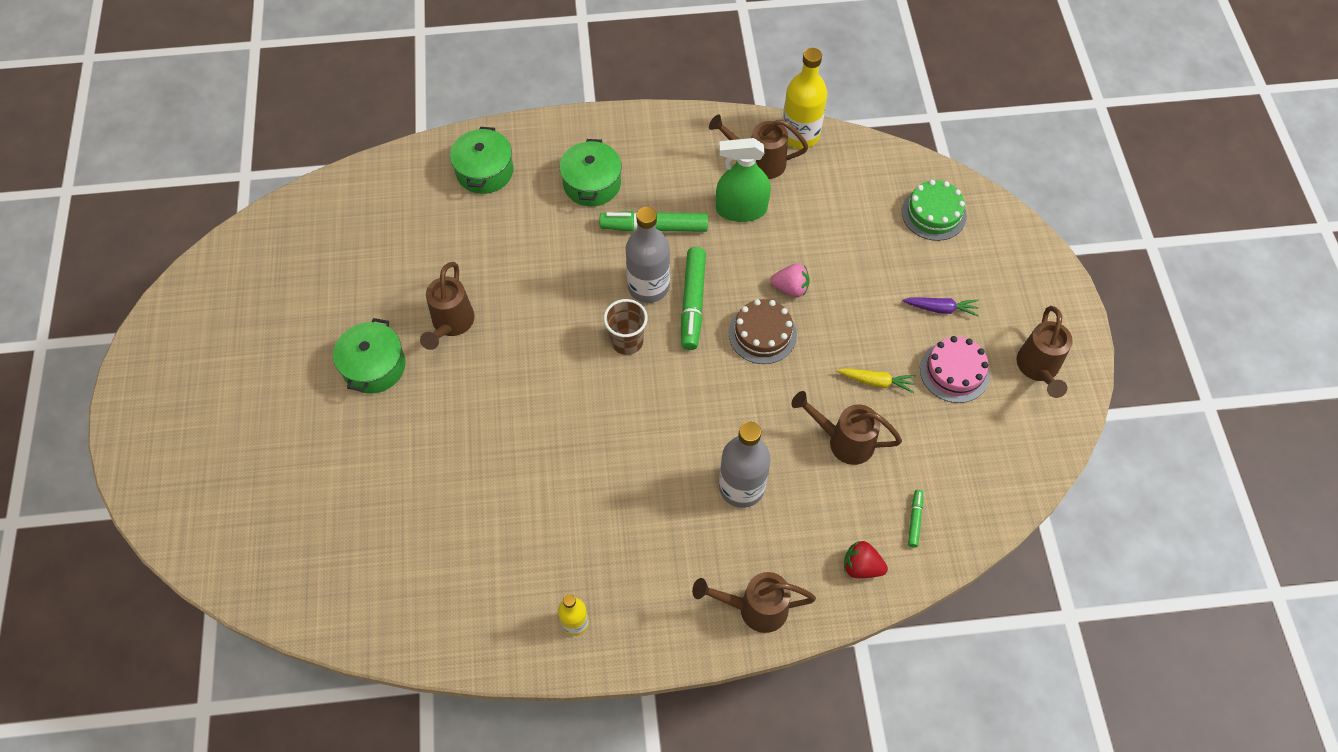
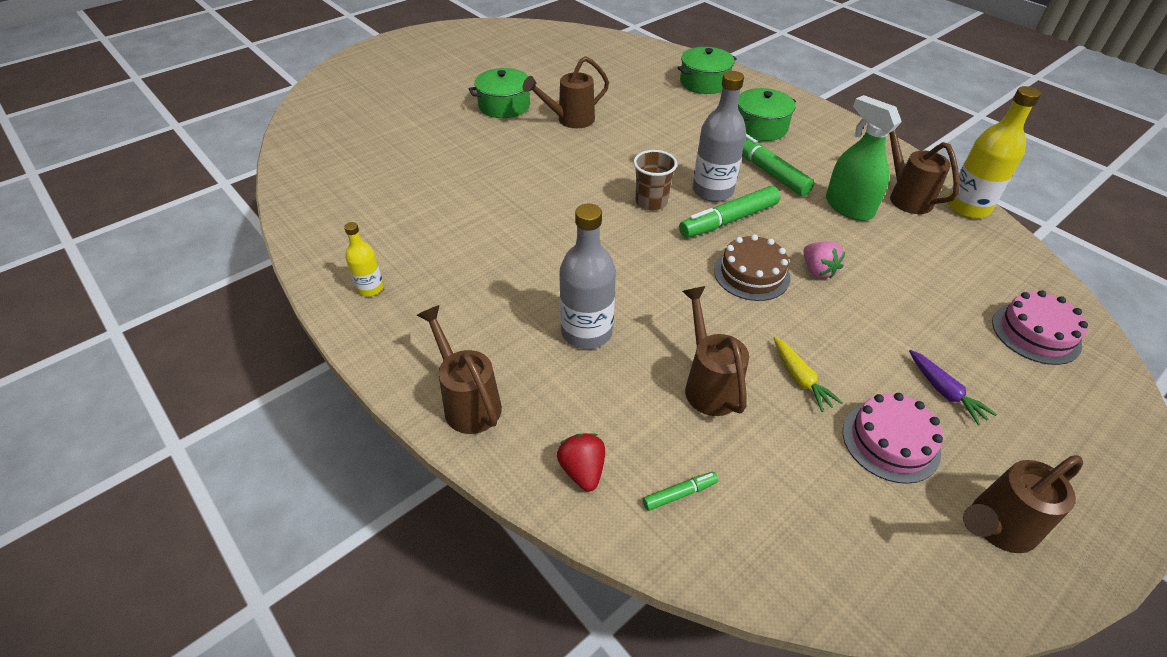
camera: 55 degrees right, 15 degrees down
green cake [902,180,967,241] -> pink cake [992,290,1088,365]

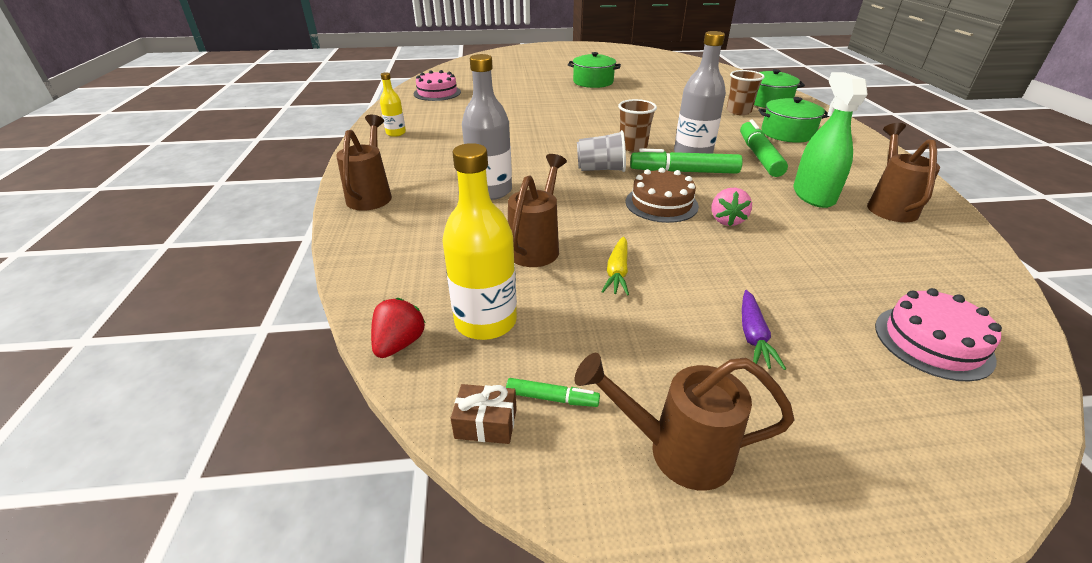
camera: 35 degrees right, 10 degrees down
brown watering can [523,56,609,128] -> none
red strawberry [557,433,605,491] -> red strawberry moved to [371,298,425,358]
green marker [643,472,718,511] -> green marker moved to [506,378,600,407]
pink cake [843,393,943,484] -> pink cake moved to [414,70,461,101]
yellow bottle [947,86,1041,219] -> yellow bottle moved to [442,143,517,340]
none -> brown gift [451,384,517,444]
none -> grey cup [577,130,626,172]
none -> brown cup [727,70,765,115]

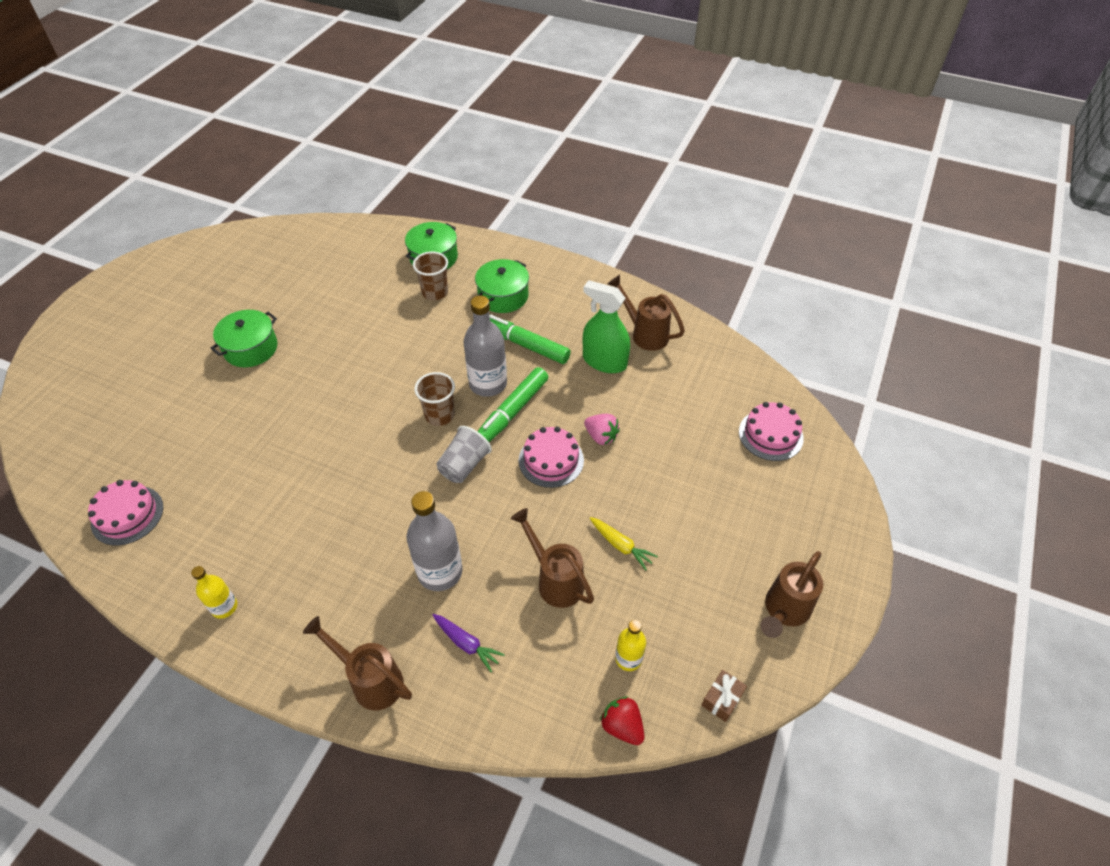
camera: 60 degrees left, 15 degrees up
yellow bottle [442,143,517,340] -> yellow bottle [615,620,646,671], size x0.56
green marker [506,378,600,407] -> none
brown cake [625,168,699,223] -> pink cake [519,427,584,488]
purple carrot [742,290,786,370] -> purple carrot moved to [432,614,505,672]

